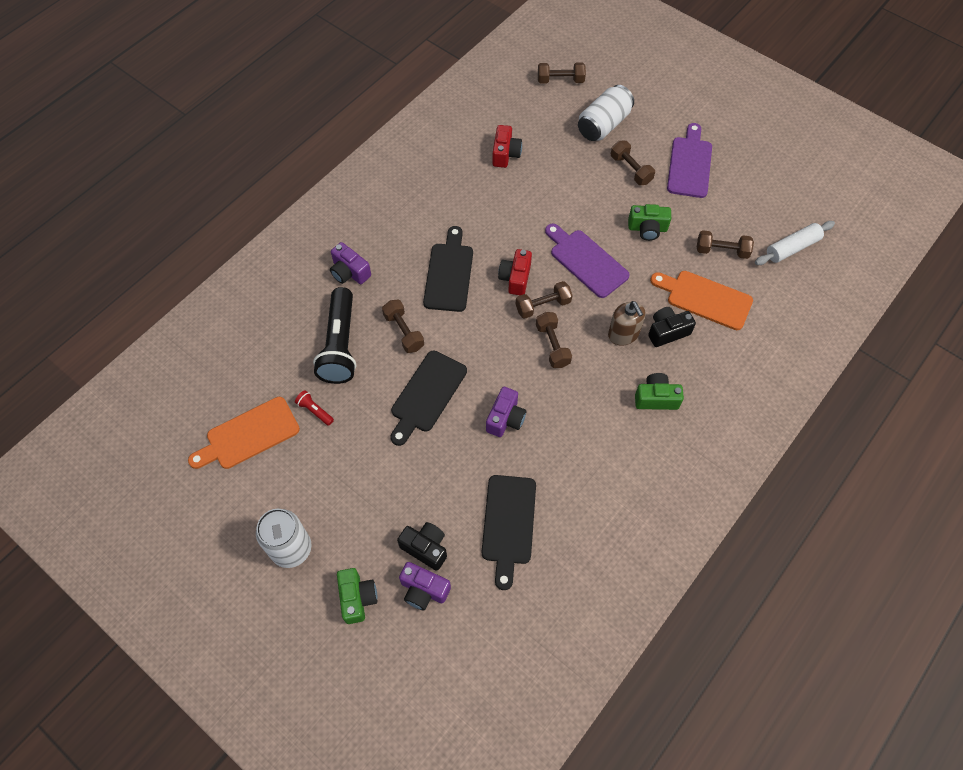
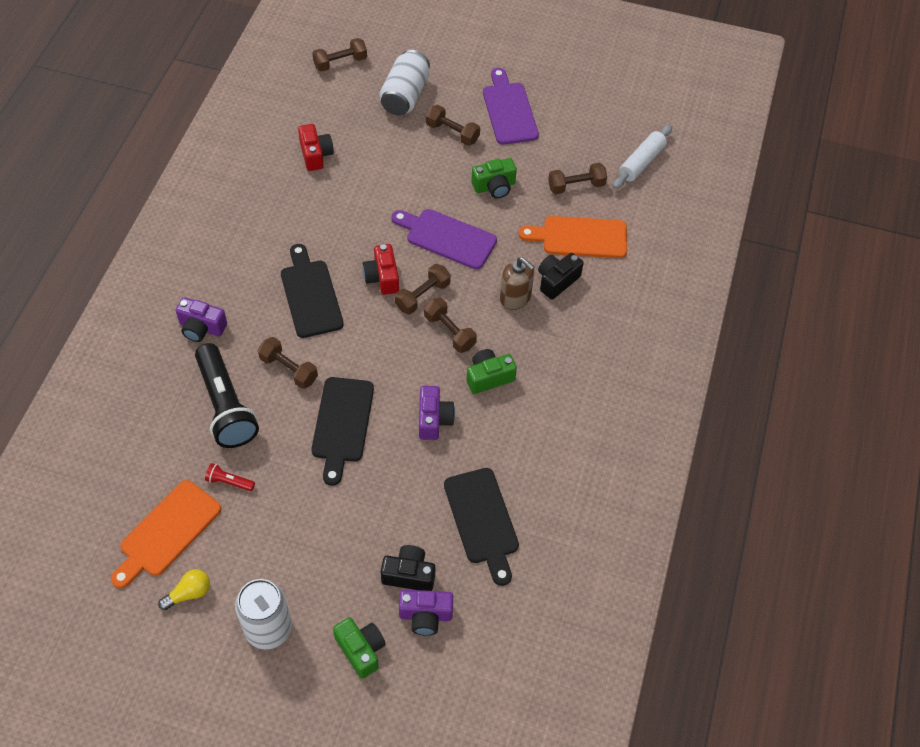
camera: 25 degrees left, 5 degrees down
green camera [635,373,684,410] -> green camera moved to [467,349,517,394]
none -> yellow light bulb [158,569,210,610]

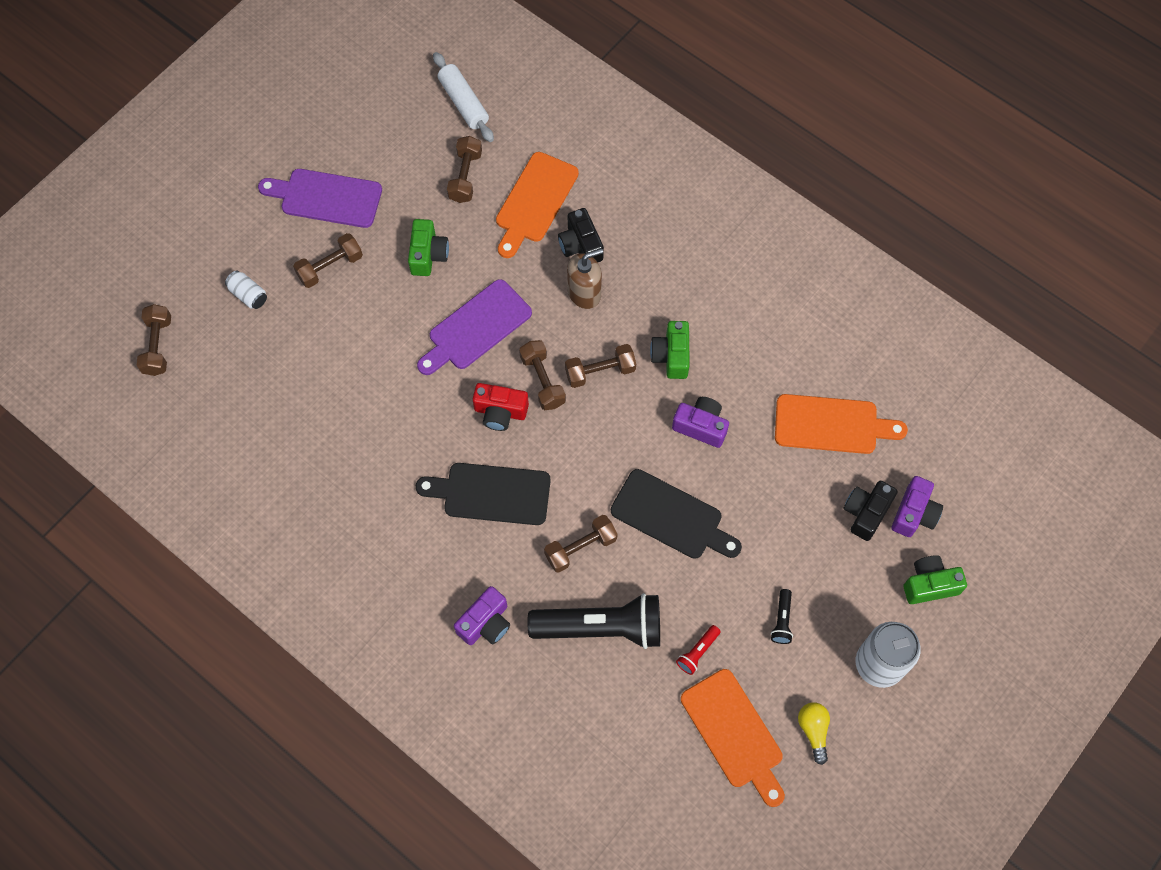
camera: 65 degrees left, 10 degrees up
red camera [298,124,334,171] -> none
white can [379,50,430,116] -> white can [225,271,267,309], size x0.50
black cutting board [444,468,519,586] -> orange cutting board [775,394,908,454]
none -> black flashlight [771,589,793,644]

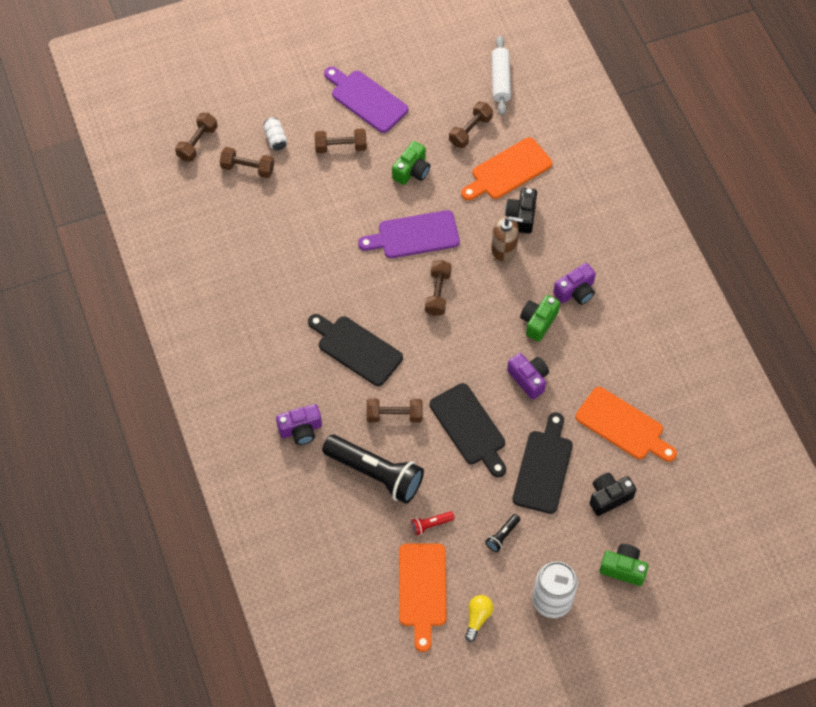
camera: 30 degrees right, 5 degrees down
red camera [473,383,529,431] -> none
brown dumbbell [565,344,636,388] -> brown dumbbell moved to [220,147,274,178]
purple camera [892,476,943,537] -> purple camera moved to [553,263,596,305]
none -> black cutting board [513,412,573,514]

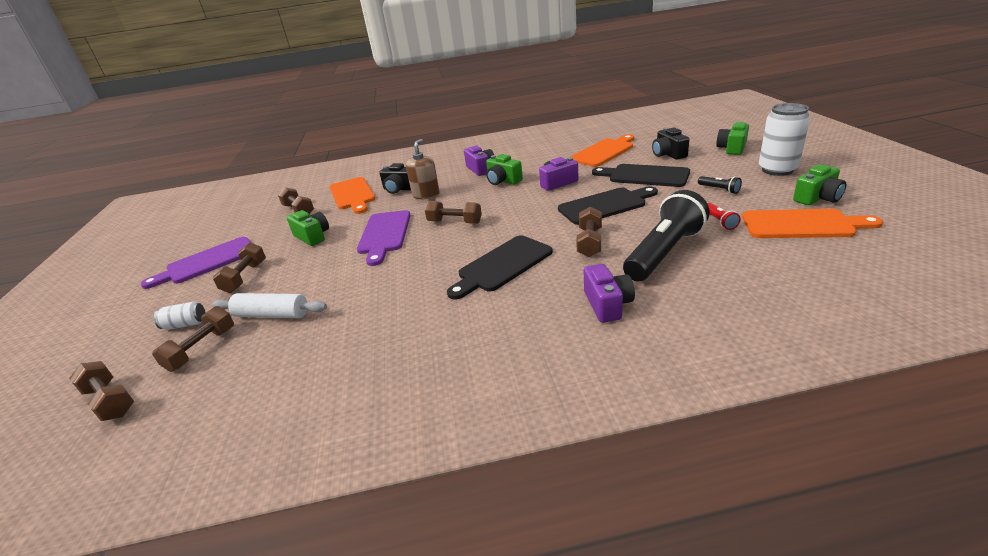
camera: 75 degrees left, 30 degrees down
yellow light bulb [465,595,494,642] -> green camera [793,164,846,205]
white rolling pin [492,36,511,115] -> white rolling pin moved to [212,293,327,318]

